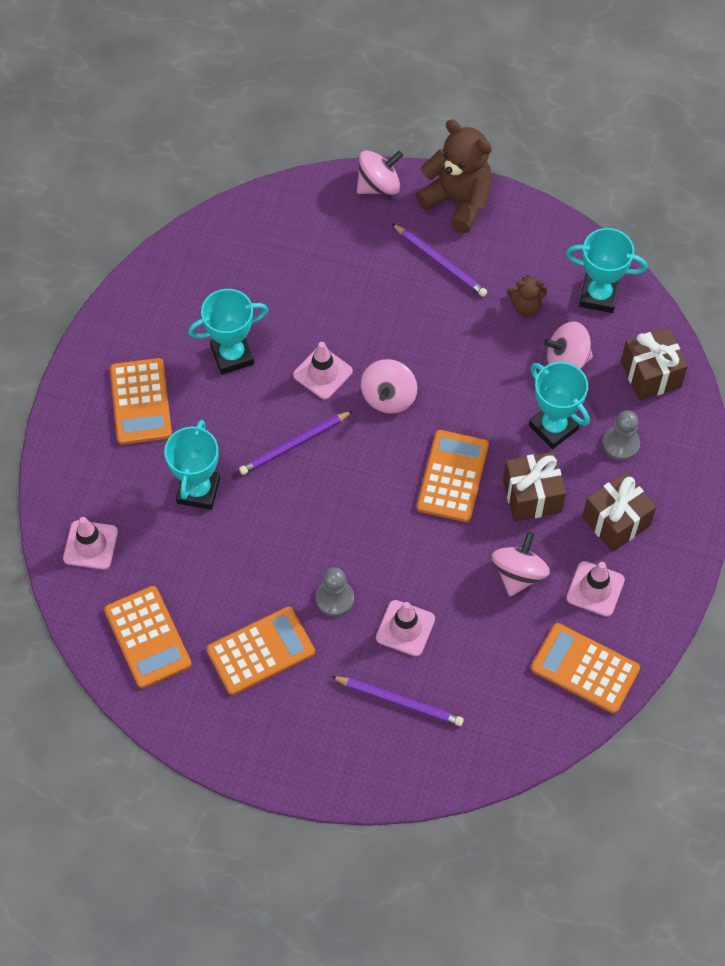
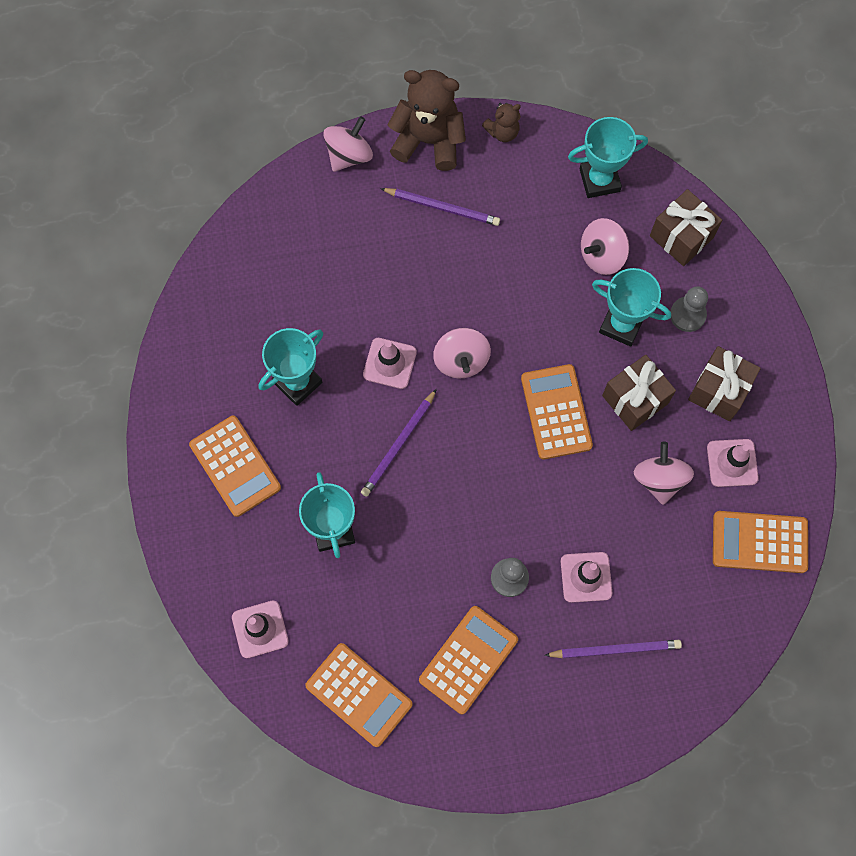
camera: 25 degrees left, 10 degrees up
brown teddy bear [507,275,548,316] -> brown teddy bear moved to [482,103,521,142]

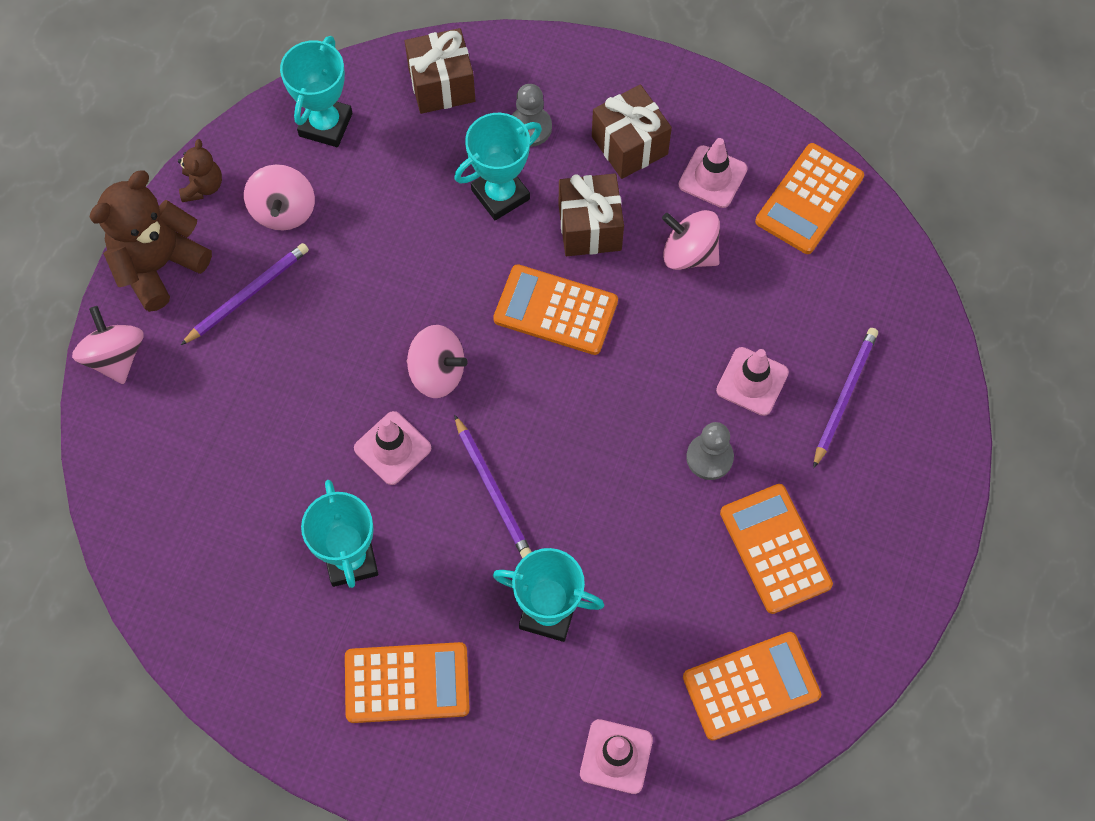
camera: 60 degrees left, 5 degrees down
pink spinning top [581,218,629,275] -> pink spinning top moved to [244,164,315,230]

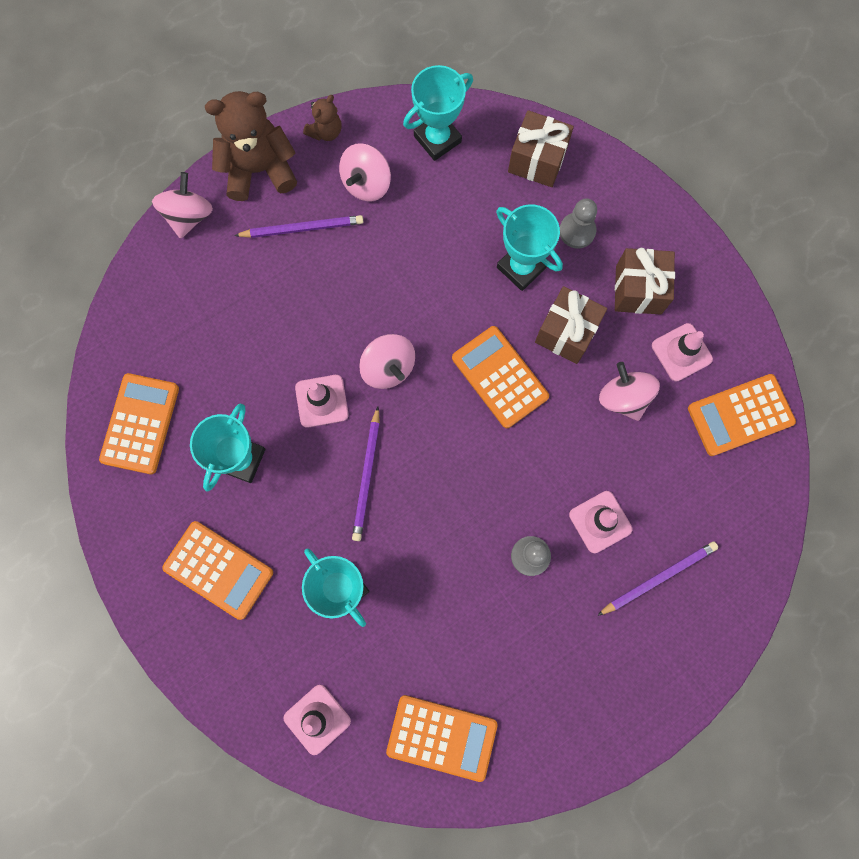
camera: 35 degrees right, 10 degrees up
turquoise trophy [454,113,542,220] -> turquoise trophy turned 45 degrees clockwise [496,205,563,291]
orange calculator [720,484,833,614] -> orange calculator moved to [99,373,179,474]

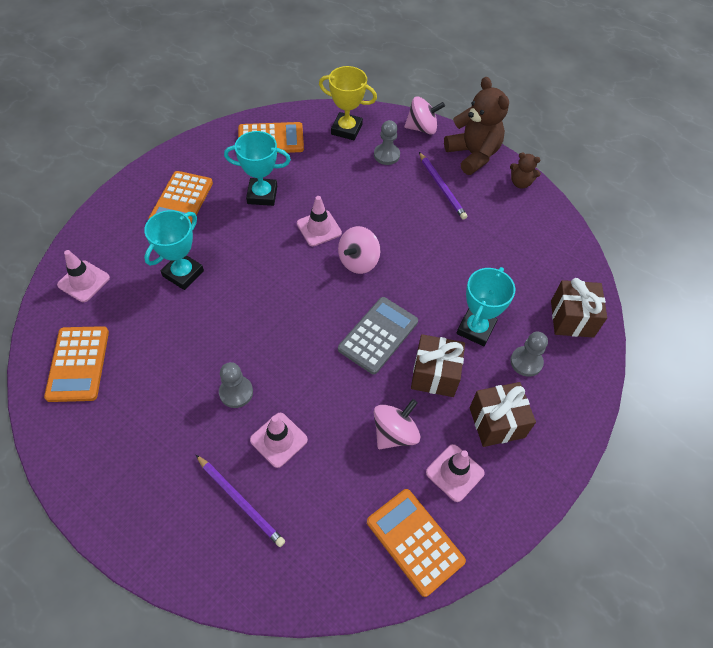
camera: 70 degrees right, 20 degrees down
pink spinning top [339,143,391,201] -> none
purple pencil [352,407,380,541] -> none
turquoise trophy [403,65,473,161] -> none
orange calculator [452,326,549,428] -> grey calculator [338,297,418,374]
none -> yellow trophy [319,66,377,140]
none -> grey pawn [374,120,400,165]

